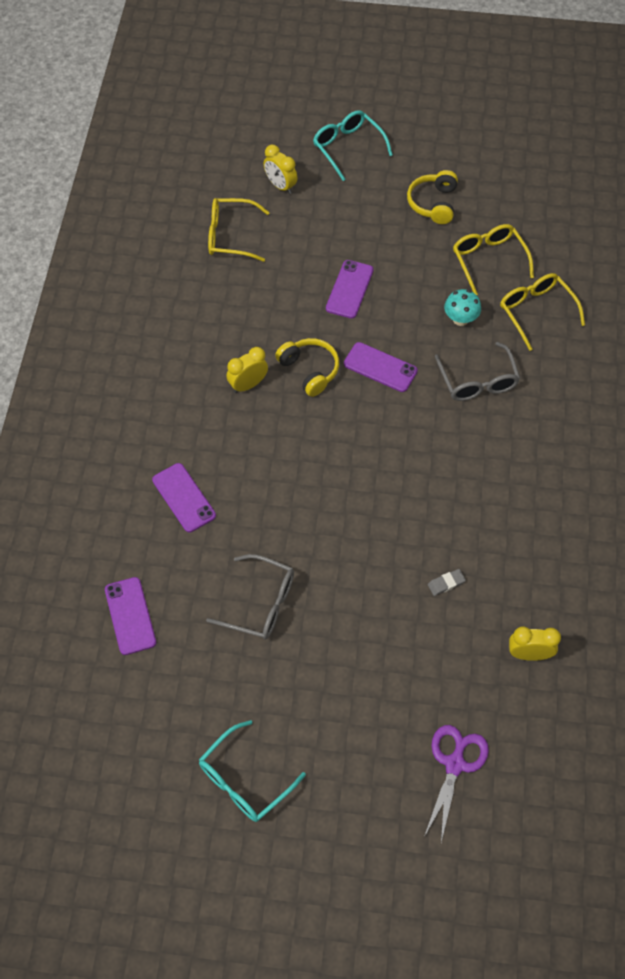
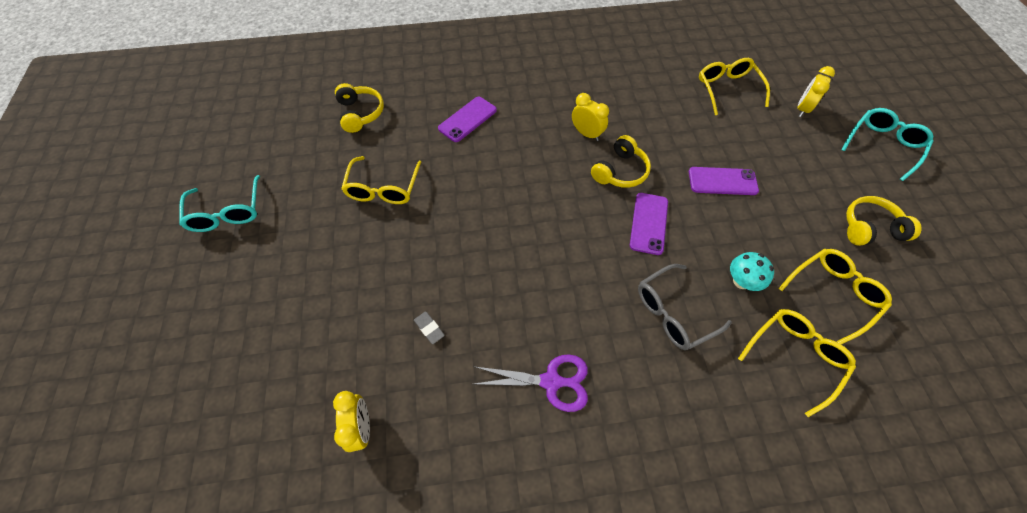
camera: 75 degrees right, 0 degrees up
purple phone [105,577,156,655] -> yellow headphones [335,83,384,133]
turquoise glasses [199,720,306,822] -> turquoise glasses turned 135 degrees counterclockwise [179,175,260,232]
grey glasses [206,554,294,639] -> yellow glasses [341,156,422,204]
purple scissors [424,725,489,842] -> purple scissors moved to [473,354,588,412]

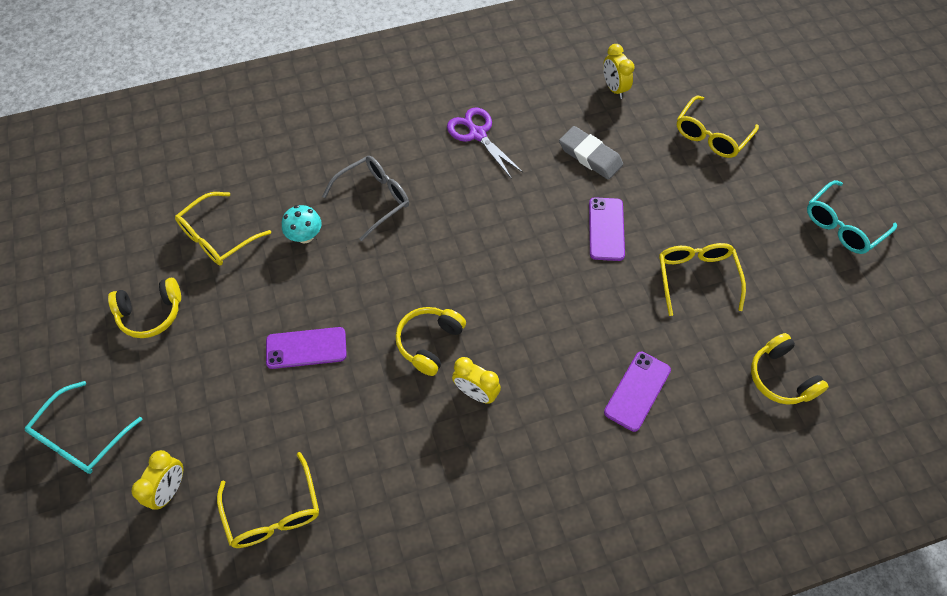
camera: 170 degrees right, 0 degrees up
turquoise glasses [179,175,260,232] -> turquoise glasses turned 105 degrees counterclockwise [807,180,897,254]
grey eraser [414,312,445,344] -> grey eraser [559,126,623,180], size x2.01
purple scissors [473,354,588,412] -> purple scissors turned 60 degrees clockwise [447,107,523,179]
purple phone [630,193,668,255] -> purple phone moved to [589,197,625,261]
yellow glasses [738,309,856,417] -> yellow glasses moved to [677,96,759,158]

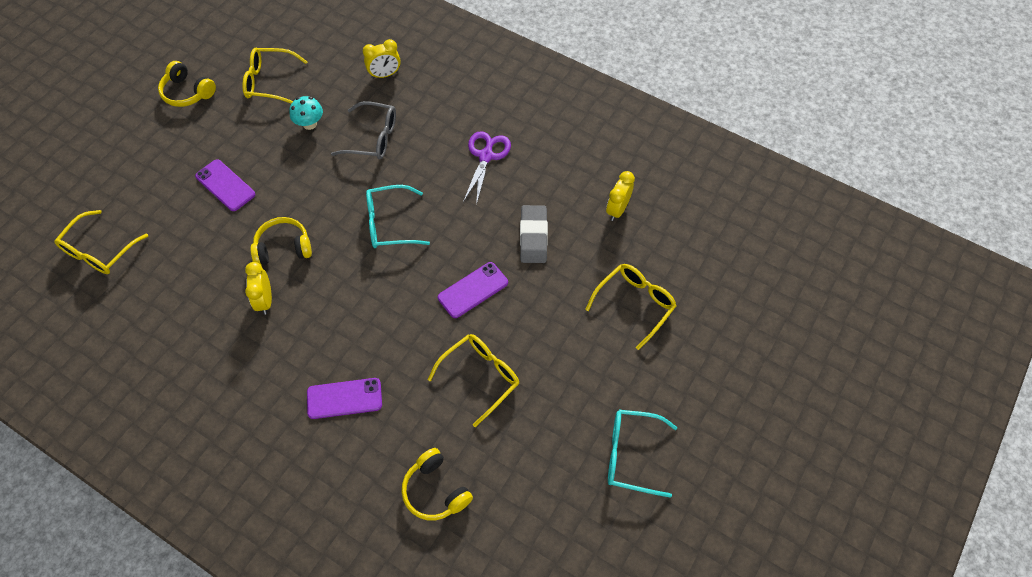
camera: 50 degrees right, 0 degrees up
turquoise glasses [25,381,143,474] -> turquoise glasses moved to [366,185,430,248]
yellow clock [131,450,183,510] -> yellow clock moved to [363,39,401,79]
yellow glasses [677,96,759,158] -> yellow glasses turned 135 degrees clockwise [585,264,676,350]
yellow headphones [751,333,829,405] -> yellow headphones turned 60 degrees counterclockwise [401,448,473,520]

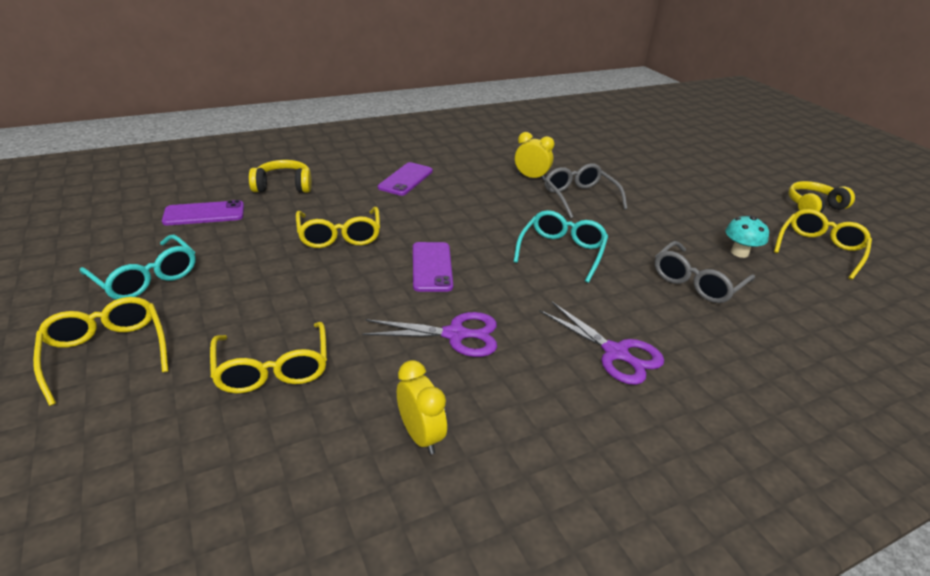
camera: 120 degrees right, 25 degrees down
yellow glasses [54,210,148,274] -> yellow glasses moved to [33,297,168,406]
purple phone [195,159,255,211] -> purple phone moved to [162,200,244,225]
yellow headphones [250,217,312,266] -> grey glasses [545,164,627,219]
yellow clock [363,39,401,79] -> none
grey eraser [520,205,548,263] -> purple scissors [362,312,497,357]
turquoise glasses [608,410,677,498] -> turquoise glasses turned 90 degrees clockwise [80,235,196,300]

